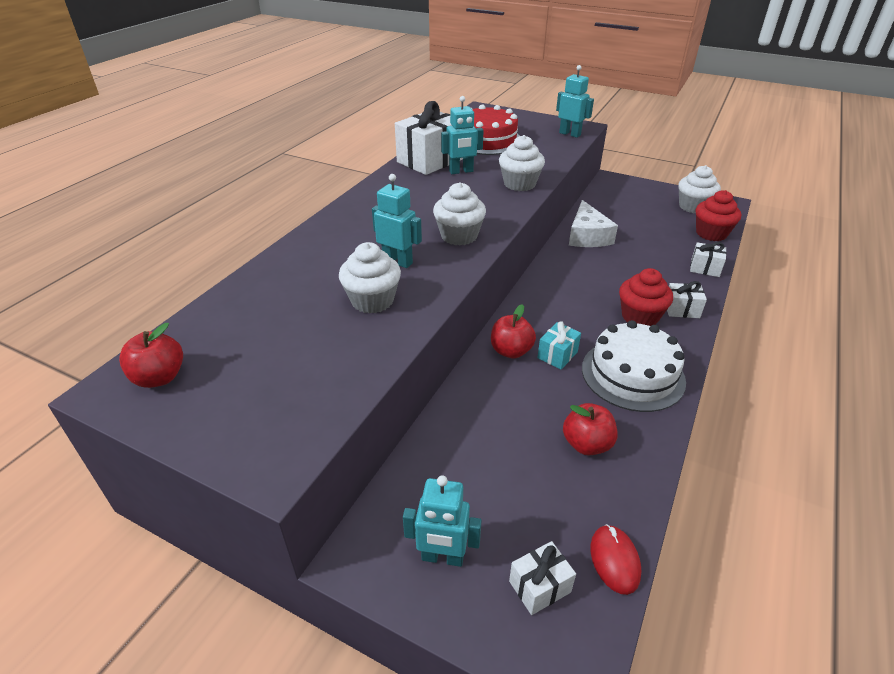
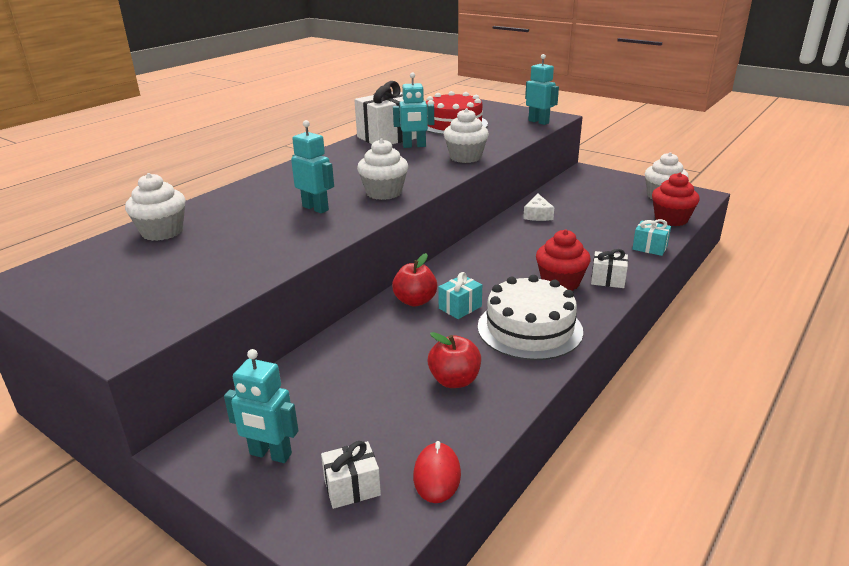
camera: 10 degrees right, 10 degrees down
red apple [119,323,183,388] -> none
white cupcake [339,242,401,314] -> white cupcake moved to [125,173,186,241]
white cheese [569,200,618,247] -> white cheese [523,194,554,221], size x0.63
white gift [690,242,727,277] -> turquoise gift [632,219,671,256]

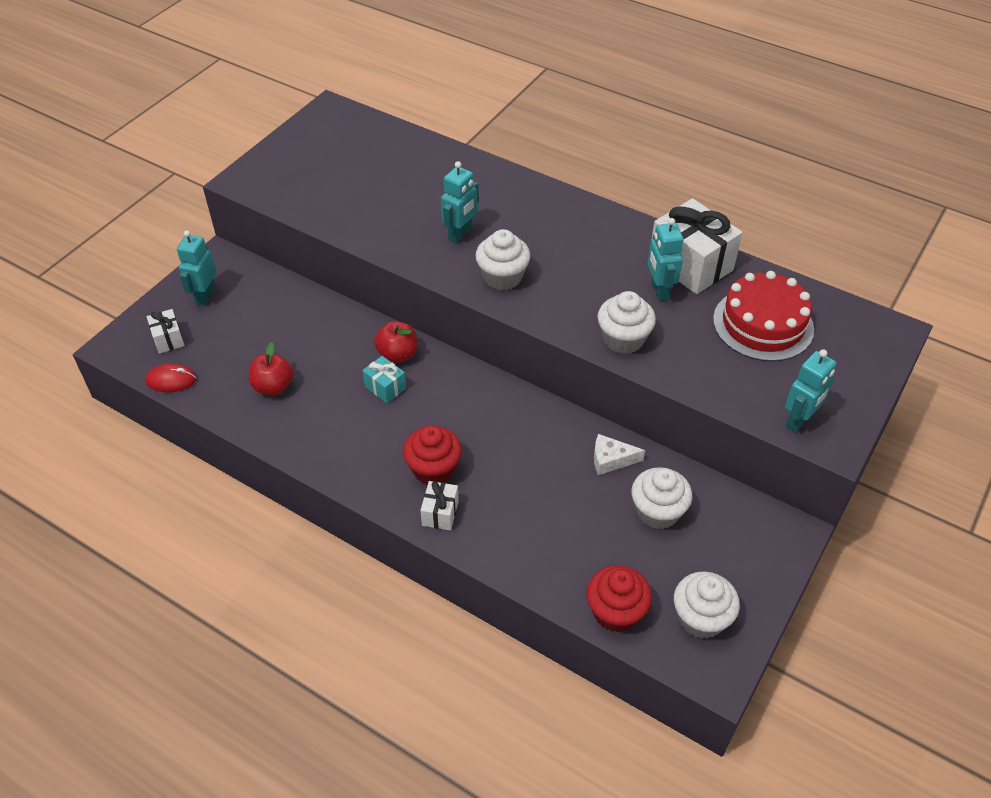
camera: 85 degrees right, 20 degrees up
white cupcake [125,173,186,241] -> white cupcake moved to [632,467,692,529]
white cake [478,275,583,360] -> none
turquoise gift [632,219,671,256] -> none

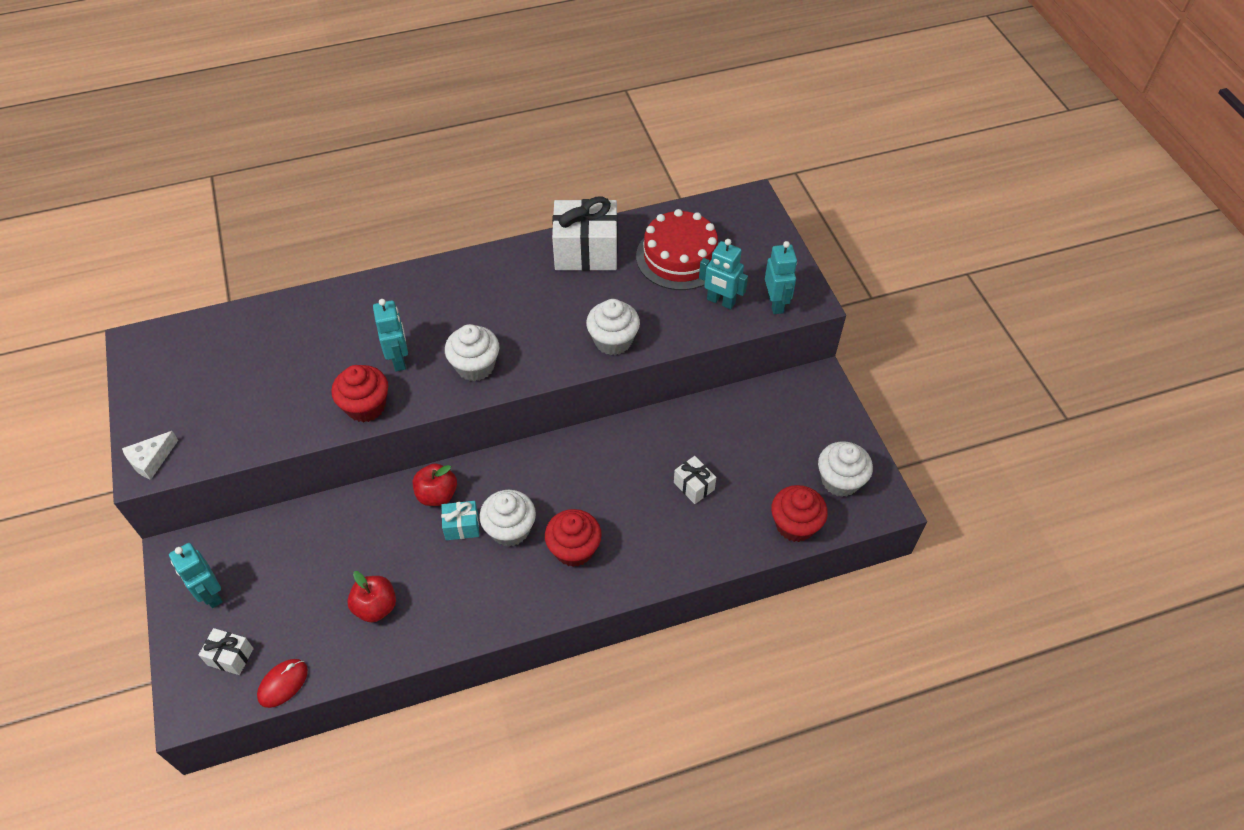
camera: 50 degrees left, 5 degrees up
white gift [420,481,459,530] -> white gift moved to [674,456,716,504]
white cheese [594,434,645,475] -> white cheese moved to [122,431,178,480]
white cupcake [632,467,692,529] -> white cupcake moved to [479,490,536,547]
turquoise robot [648,218,684,301] -> turquoise robot moved to [699,239,748,309]
none -> red cupcake [331,365,388,422]

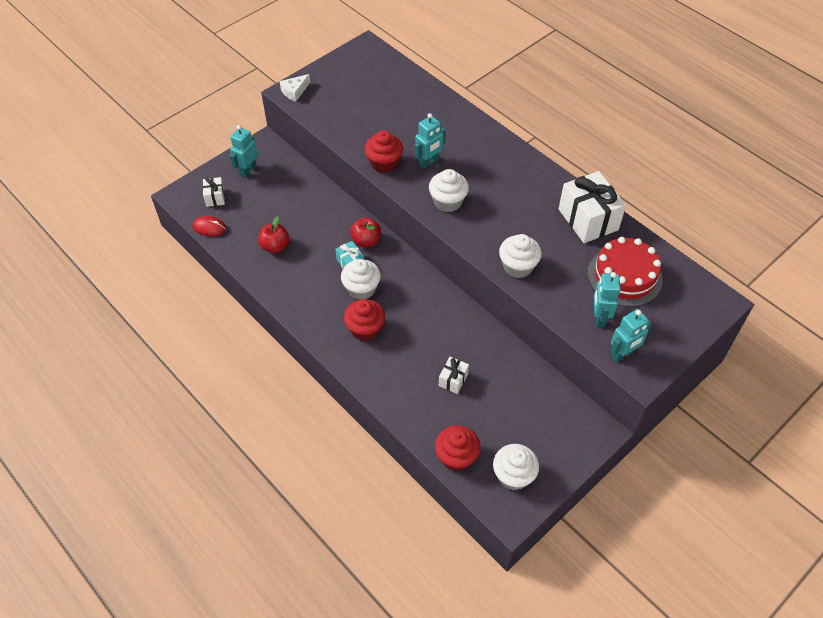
camera: 65 degrees right, 0 degrees up
white cheese [122,431,178,480] -> white cheese turned 60 degrees counterclockwise [280,74,310,102]

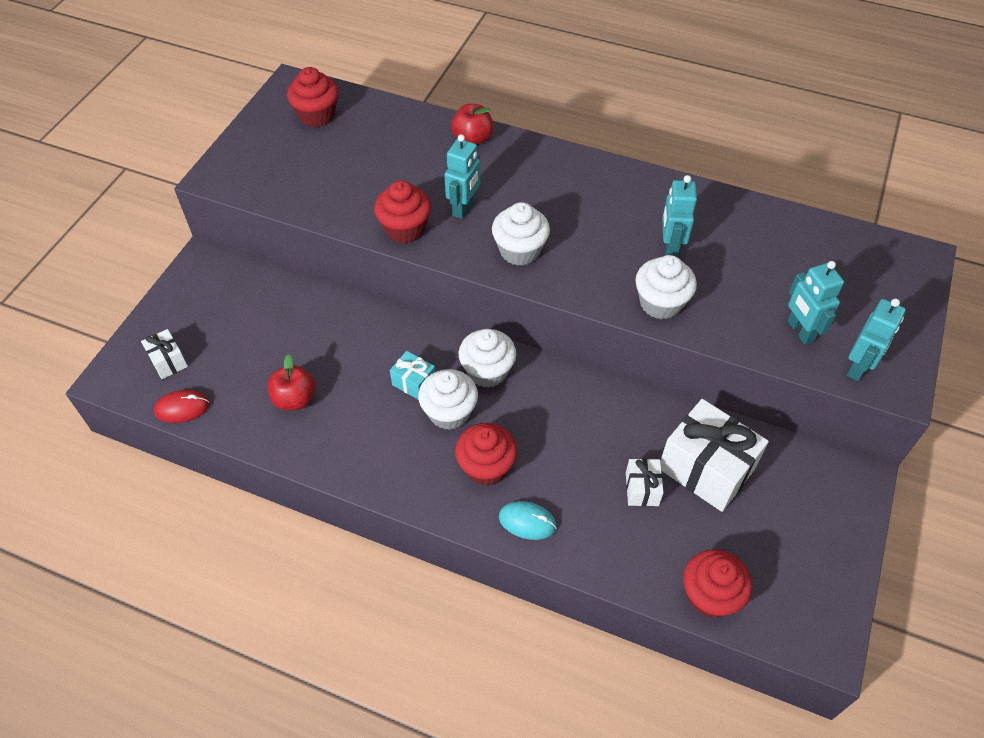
camera: 25 degrees left, 0 degrees up
turquoise robot [230,125,258,178] -> turquoise robot moved to [662,175,697,257]
white cheese [280,74,310,102] -> none
red apple [350,217,381,247] -> red apple moved to [451,104,494,145]
white cupcake [493,444,539,490] -> white cupcake moved to [459,329,516,388]
white gift [559,171,626,243] -> white gift moved to [660,399,769,512]
red cake [588,237,663,307] -> none
none -> red cupcake [287,67,339,127]
none -> turquoise mouse [499,501,557,540]

